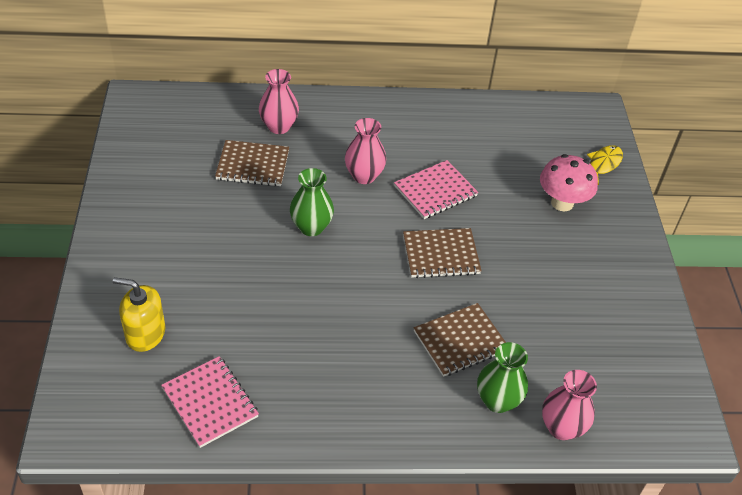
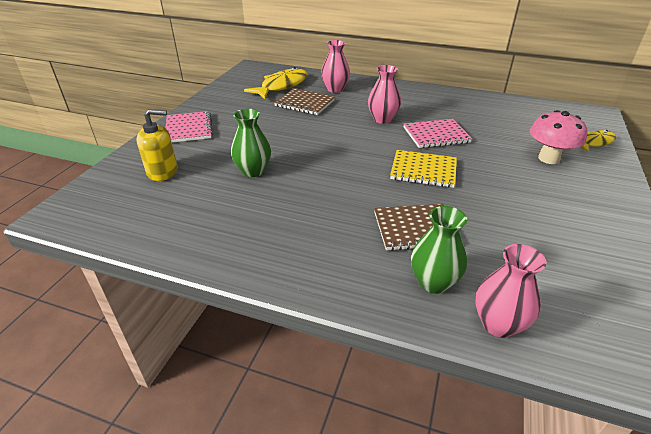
camera: 25 degrees right, 10 degrees down
yellow soap dispenser [113,277,165,352] -> yellow soap dispenser turned 135 degrees clockwise [136,109,177,181]
pink notebook [161,356,259,448] -> pink notebook moved to [166,111,213,143]
green vase [290,168,334,236] -> green vase moved to [231,109,271,177]
brown notebook [403,228,482,278] -> yellow notebook [390,150,457,188]
none -> yellow fish [244,67,308,99]

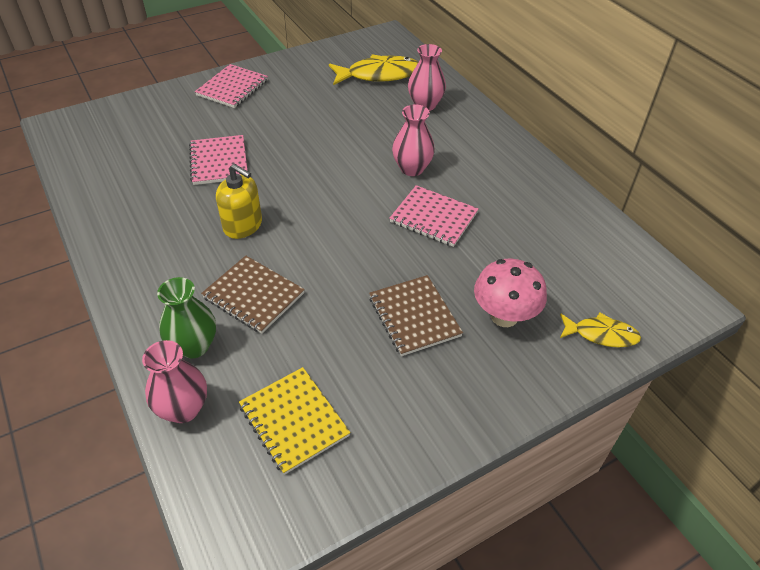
camera: 40 degrees right, 10 degrees up
yellow soap dispenser [136,109,177,181] -> yellow soap dispenser moved to [216,164,262,239]
green vase [231,109,271,177] -> pink notebook [189,135,248,185]
brown notebook [274,88,335,115] -> brown notebook moved to [369,275,463,356]
yellow notebook [390,150,457,188] -> yellow notebook moved to [239,367,351,475]

